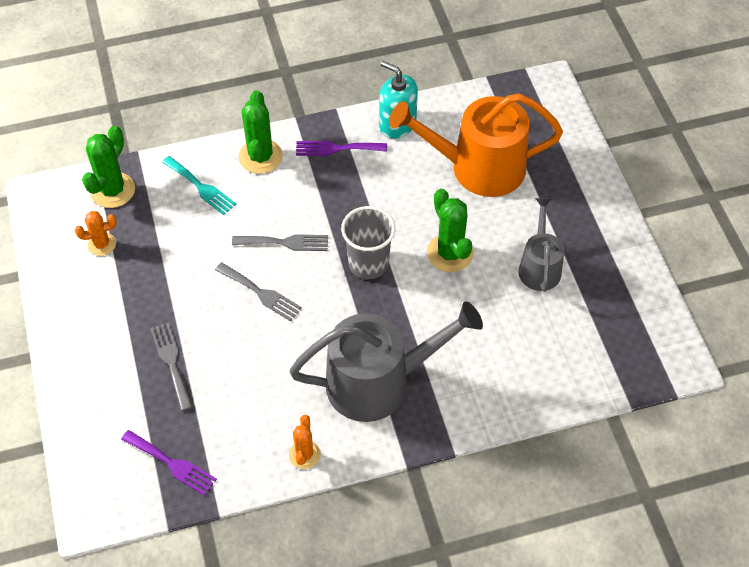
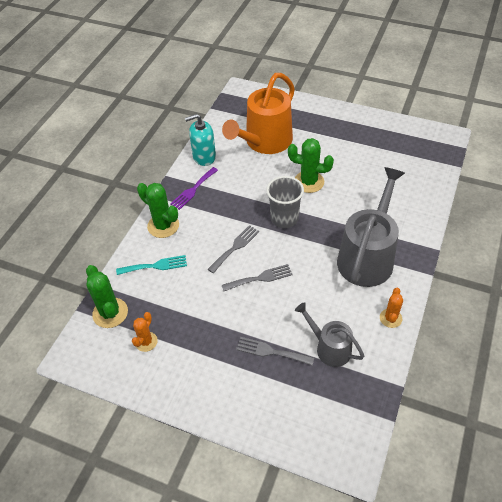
camera: 50 degrees left, 5 degrees down
purple fork [121,430,217,496] -> none
orange cactus [289,415,320,469] -> orange cactus turned 60 degrees clockwise [380,288,403,328]
grey watering can [518,198,564,292] -> grey watering can moved to [295,302,364,367]

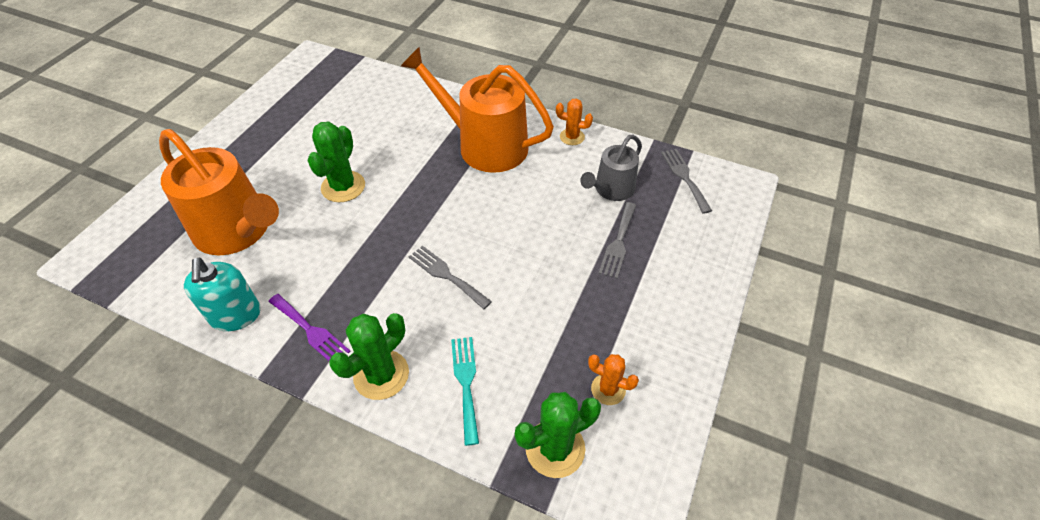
camera: 90 degrees left, 0 degrees up
grey fork [222,264,293,291] -> grey fork moved to [661,149,712,214]
grey cup [266,176,304,228] -> none
grey watering can [337,167,405,287] -> orange watering can [401,47,554,173]

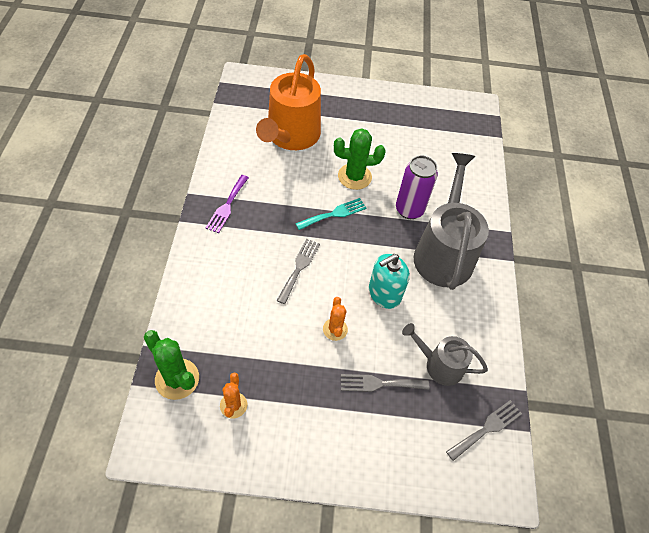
camera: 65 degrees right, 5 degrees up
turquoise soap dispenser [184,258,261,331] -> turquoise soap dispenser moved to [369,254,410,309]
green cactus [329,313,409,400] -> none
orange watering can [401,47,554,173] -> grey watering can [414,153,489,290]
turquoise fork [451,337,479,446] -> turquoise fork moved to [295,198,366,230]
orange cactus [556,99,593,145] -> orange cactus moved to [323,297,348,341]
none -> purple can [396,156,438,219]

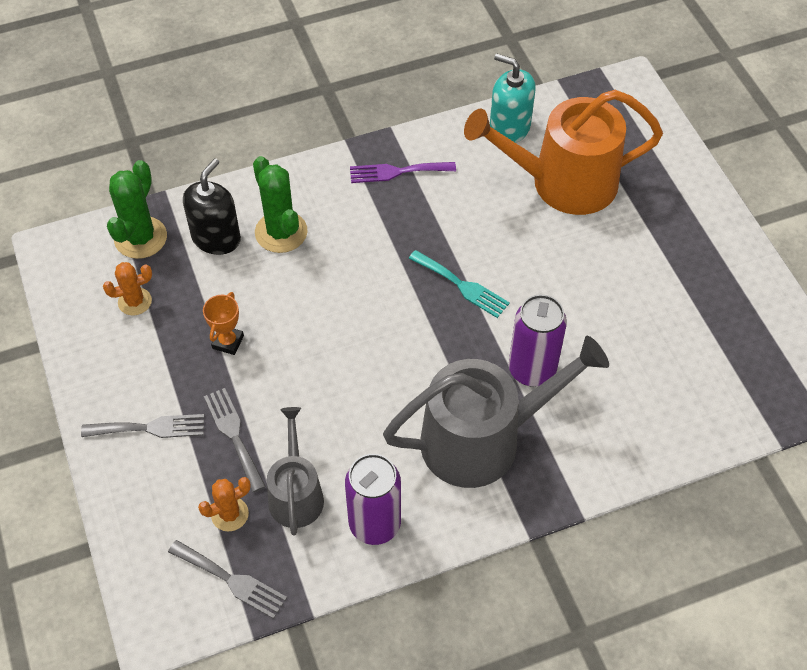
camera: 70 degrees right, 0 degrees up
grey fork [277,238,320,304] -> grey fork moved to [81,414,204,438]
orange cactus [323,297,348,341] -> orange cactus moved to [198,477,251,532]
green cactus [334,128,386,190] -> green cactus moved to [253,156,308,253]
turquoise soap dispenser [369,254,410,309] -> turquoise soap dispenser moved to [490,53,536,143]
none -> black soap dispenser [183,158,241,255]
none -> orange trophy [203,292,244,355]
none -> purple can [345,454,401,545]

